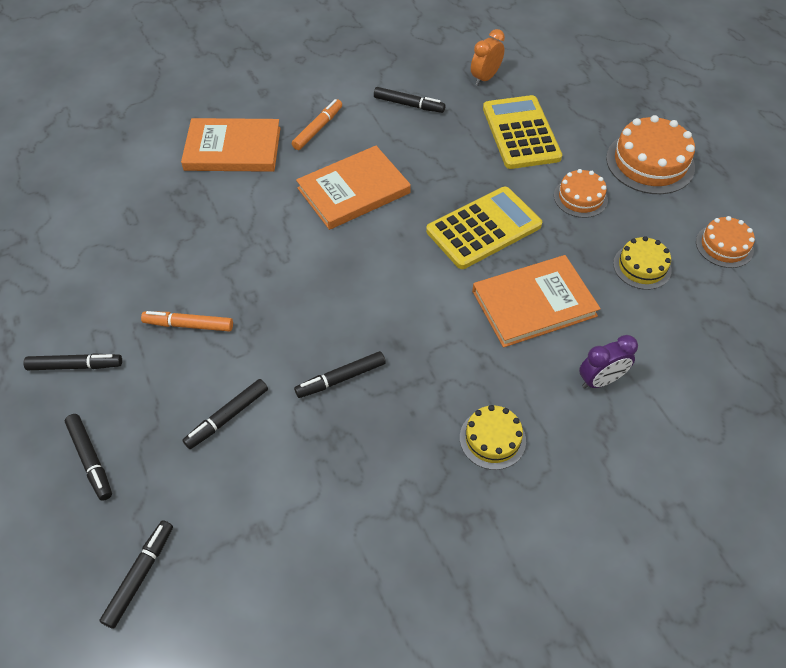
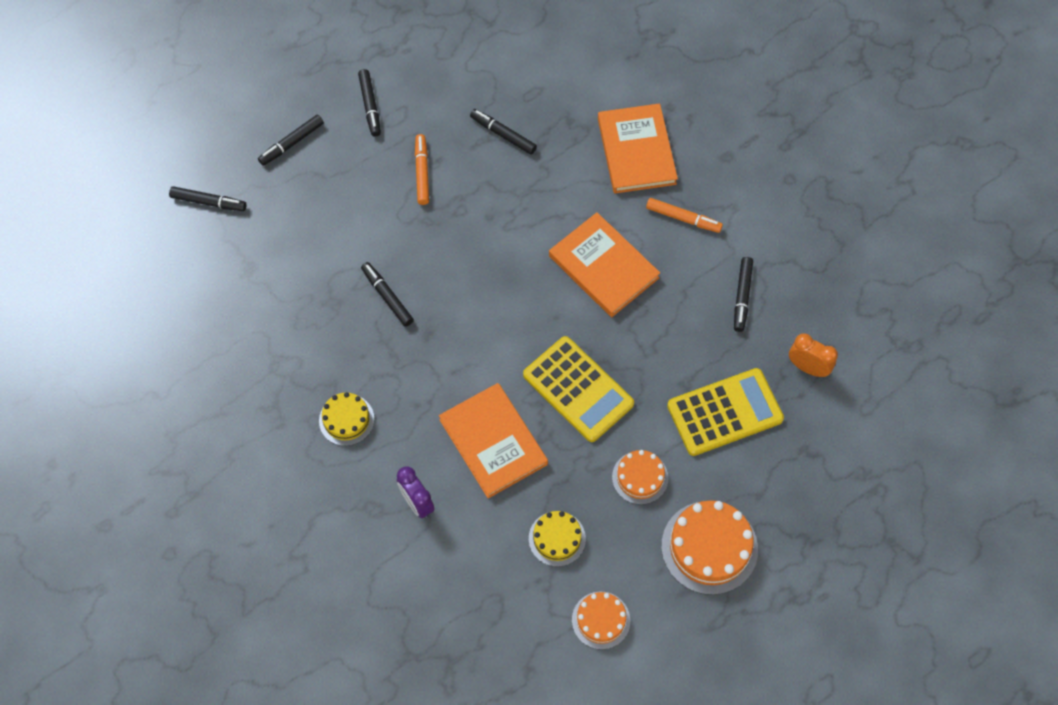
camera: 80 degrees right, 10 degrees up
black marker [183,379,268,449] -> black marker moved to [470,109,537,155]

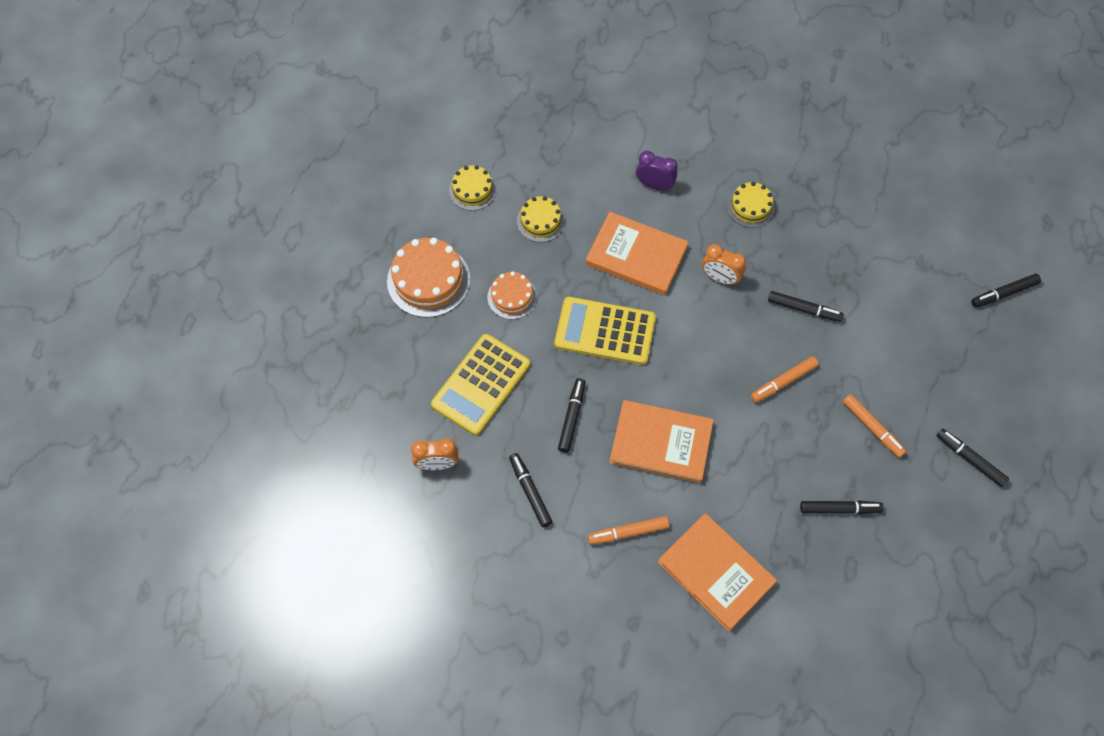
camera: 145 degrees right, 0 degrees up
black marker [258,115,324,166] -> black marker moved to [558,378,585,453]
orange cake [572,592,630,650] -> yellow cake [449,165,497,211]
none -> orange clock [702,244,746,285]
none -> orange marker [751,357,818,403]

